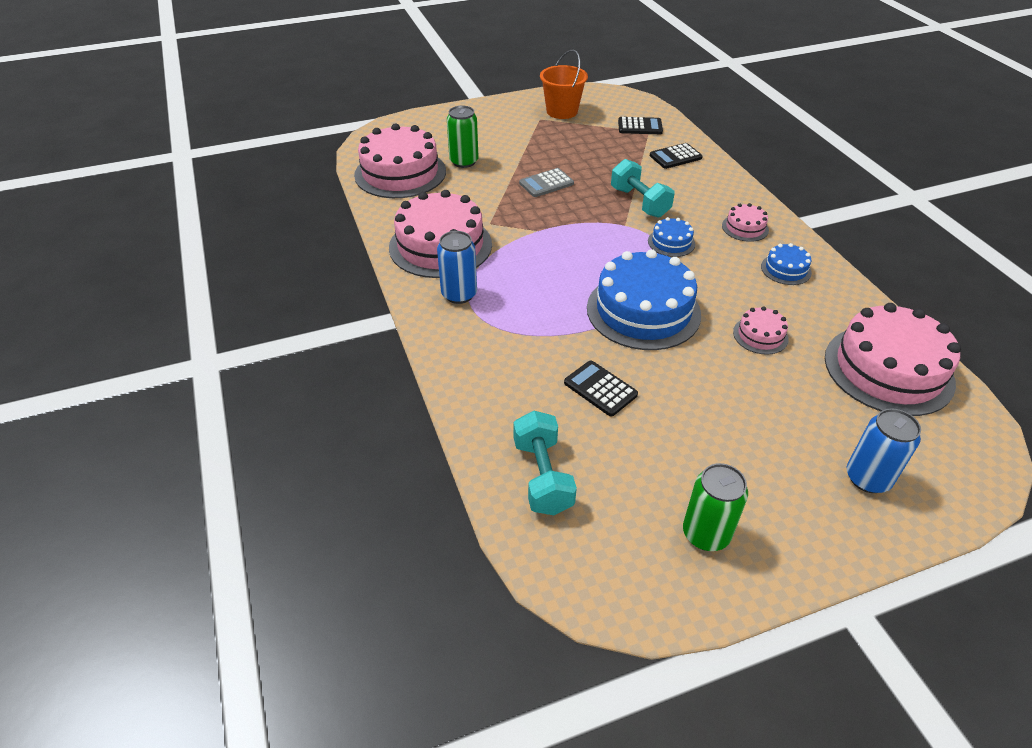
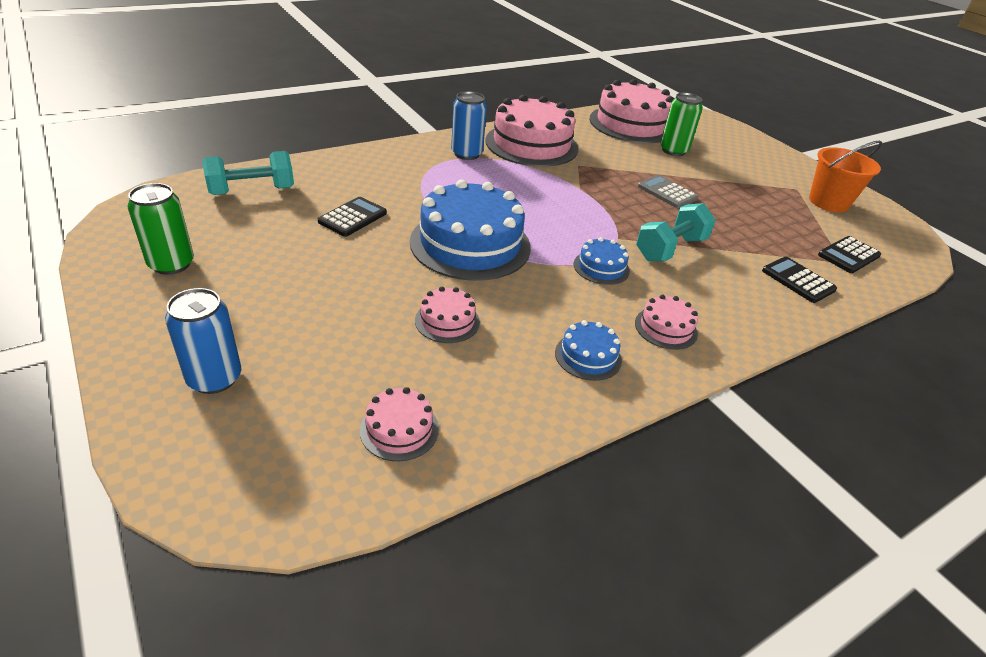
camera: 75 degrees right, 5 degrees down
black calculator [618,117,663,134] -> black calculator turned 60 degrees clockwise [818,236,881,273]
pink cake [825,303,961,416] -> pink cake [360,387,439,461], size x0.46

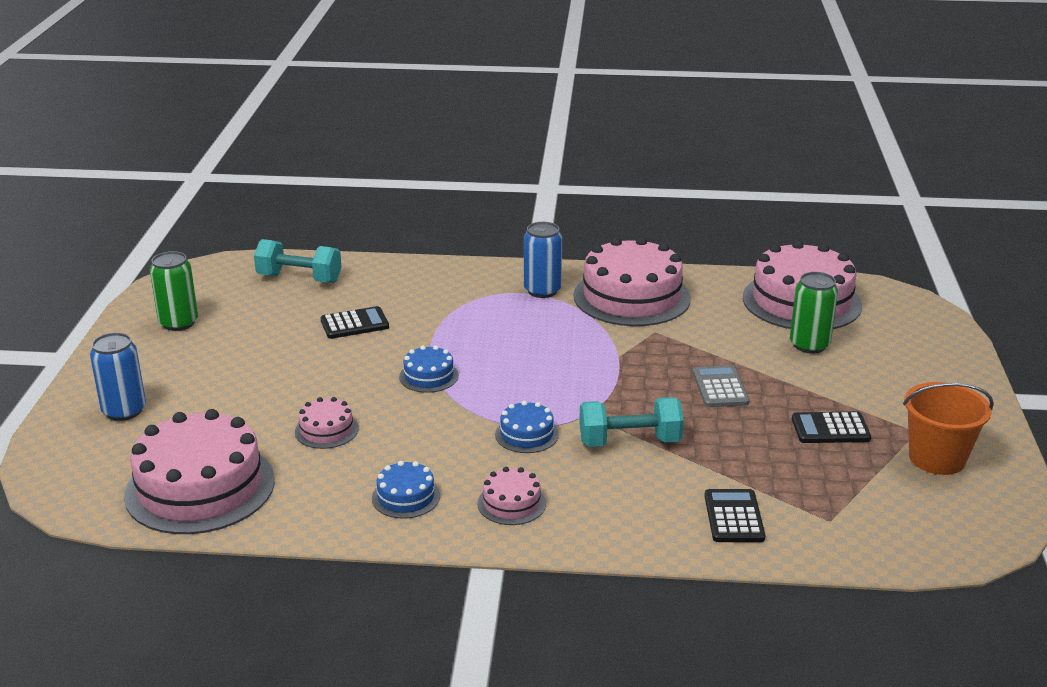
camera: 40 degrees right, 10 degrees down
pink cake [360,387,439,461] -> pink cake [124,409,275,534], size x2.18
blue cake [410,180,531,281] -> blue cake [399,345,459,393], size x0.46
black calculator [818,236,881,273] -> black calculator moved to [792,412,871,443]

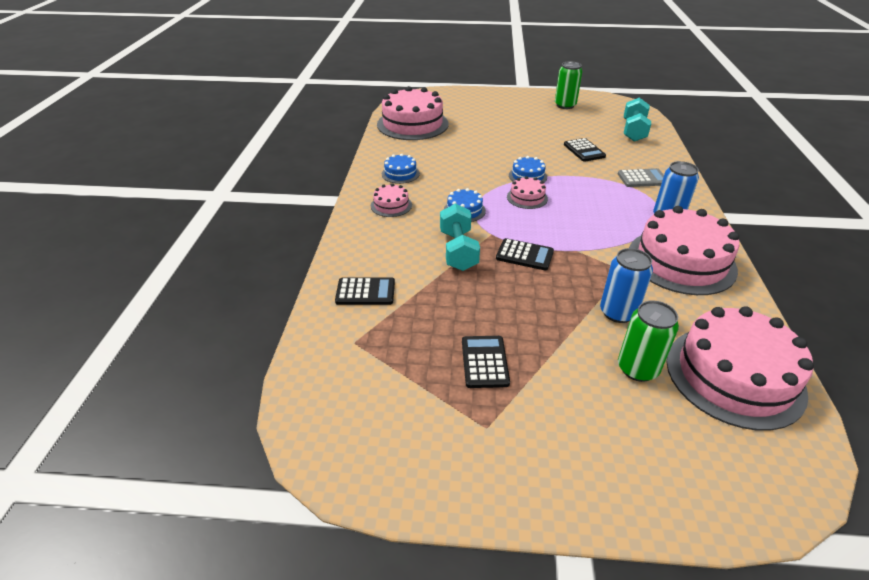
camera: 90 degrees right, 10 degrees up
blue can [90,332,146,421] -> blue can moved to [600,248,653,323]
pink cake [295,397,359,449] -> pink cake moved to [507,176,548,209]
grey calculator [693,365,749,407] -> grey calculator moved to [618,168,664,187]
orange bucket [903,382,994,475] -> none
none -> black calculator [496,238,554,271]

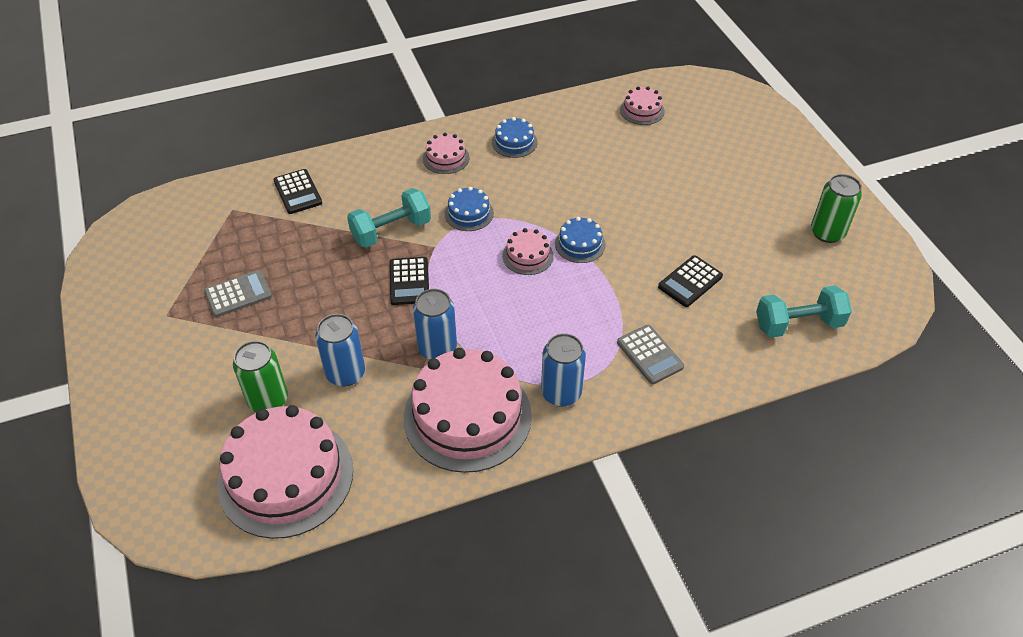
camera: 65 degrees right, 10 degrees up
pink cake [377,86,449,140] -> pink cake [620,86,665,125], size x0.46
black calculator [462,336,510,388] -> grey calculator [204,270,272,317]
none -> blue can [413,289,457,359]

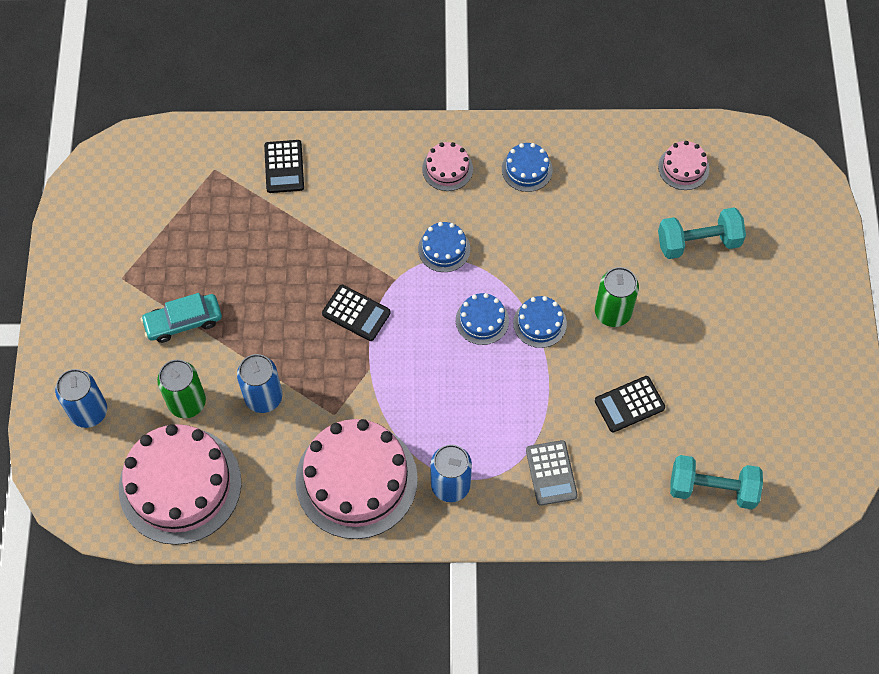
camera: 20 degrees right, 15 degrees up
grey calculator [204,270,272,317] -> none
turquoise dumbbell [347,188,431,248] -> turquoise dumbbell moved to [658,207,746,259]
black calculator [390,257,429,305] -> black calculator turned 75 degrees counterclockwise [322,285,391,341]
blue can [413,289,457,359] -> blue can moved to [55,369,107,428]
pink cake [502,228,554,275] -> blue cake [456,293,509,345]
green can [811,174,862,243] -> green can moved to [595,267,639,327]
none -> turquoise car [141,293,222,343]

